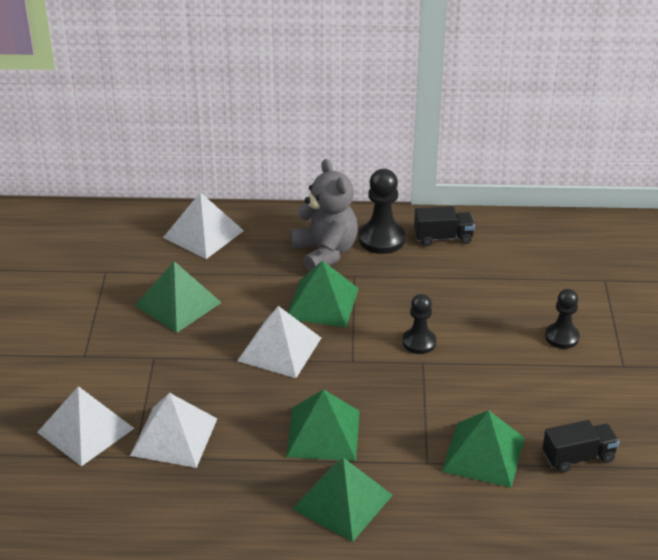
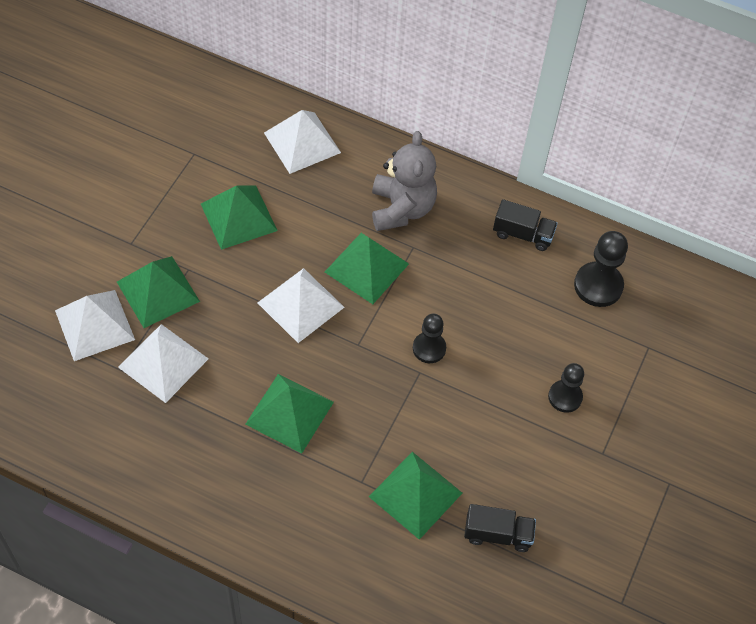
camera: 20 degrees right, 20 degrees up
green pyramid [293,458,393,542] -> green pyramid moved to [117,256,200,328]
black pawn [359,169,405,254] -> black pawn moved to [574,231,628,307]

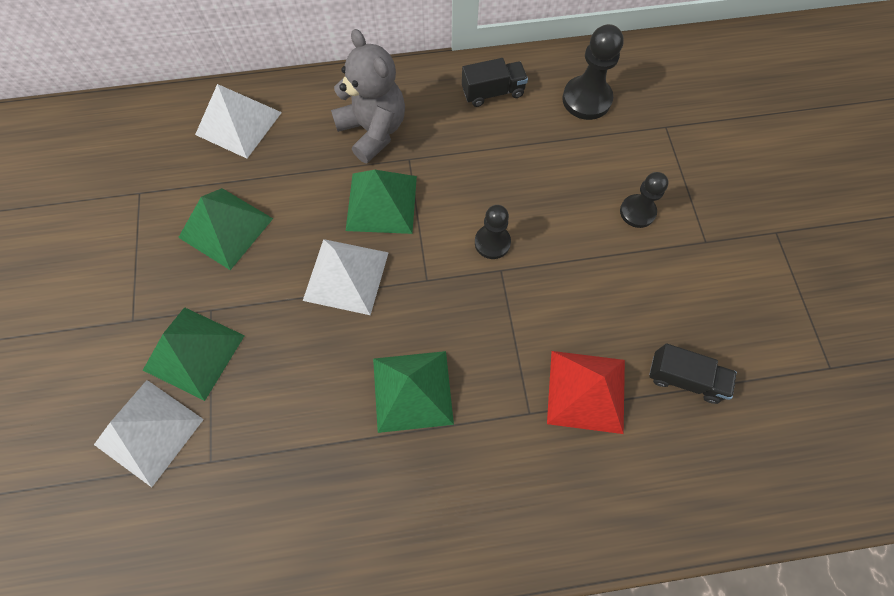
camera: 30 degrees left, 10 degrees up
white pyramid [118,324,208,403] -> none
green pyramid [369,452,462,540] -> red pyramid [547,351,625,434]
black truck [464,504,536,552] -> black truck turned 45 degrees clockwise [649,344,737,404]

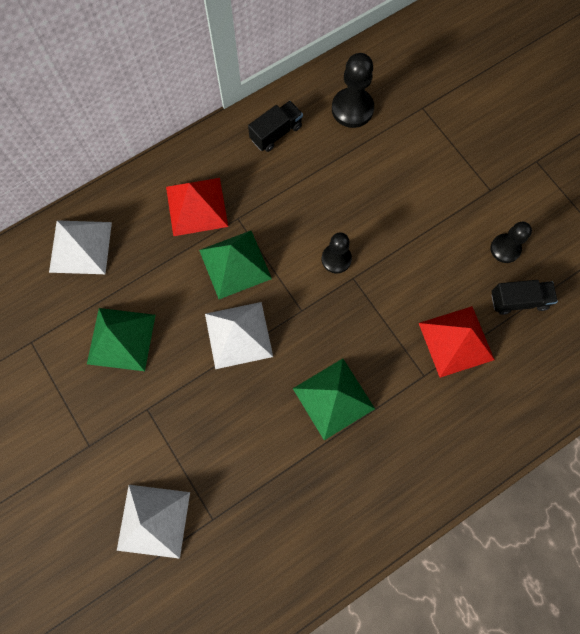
camera: 25 degrees left, 5 degrees up
green pyramid [143,307,245,401] -> none
grey teddy bear [331,29,405,163] -> red pyramid [166,178,228,236]
black pawn [620,172,669,228] -> black pawn moved to [490,222,532,263]

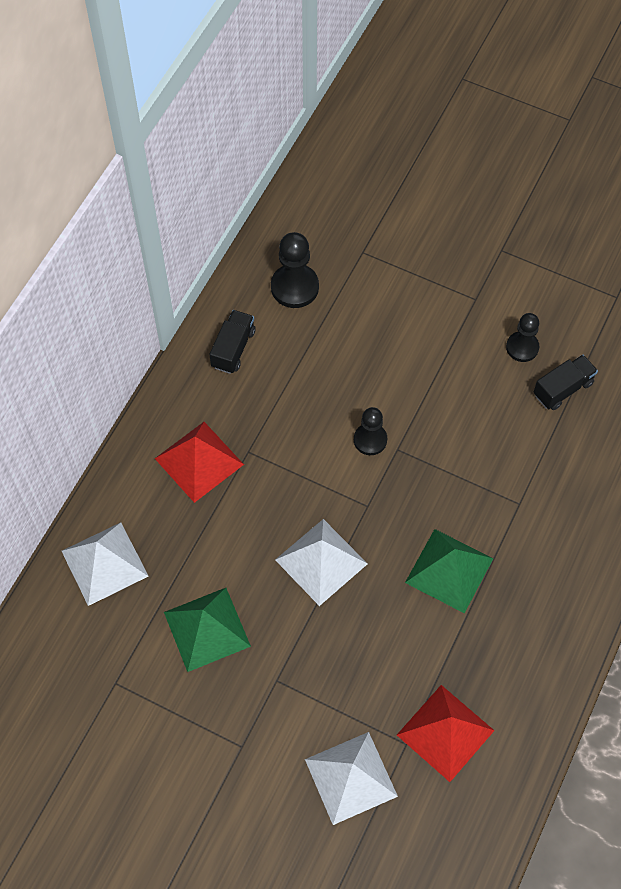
camera: 30 degrees left, 10 degrees down
green pyramid [199,231,272,299] -> none
red pyramid [419,306,495,378] -> red pyramid moved to [397,685,495,782]

